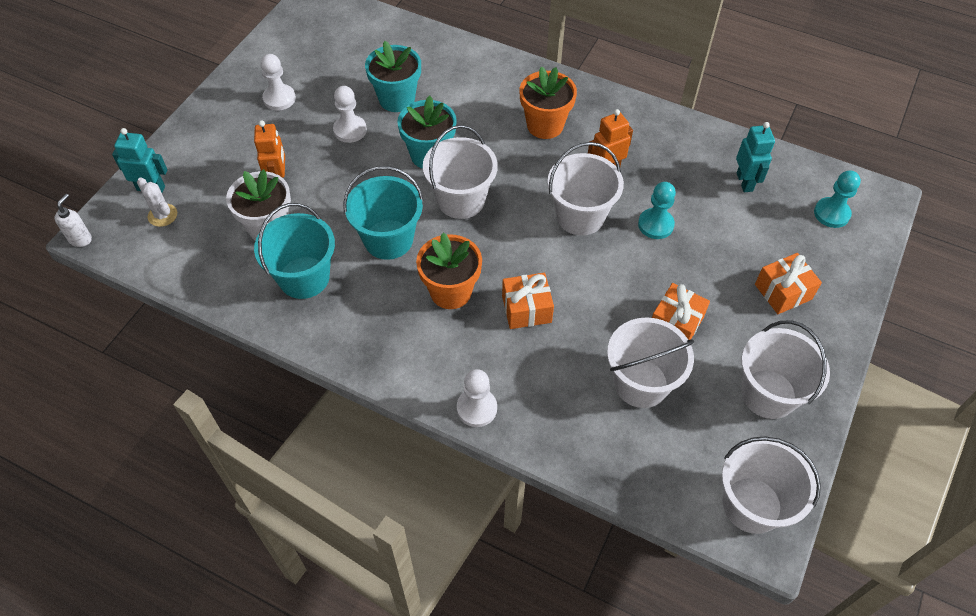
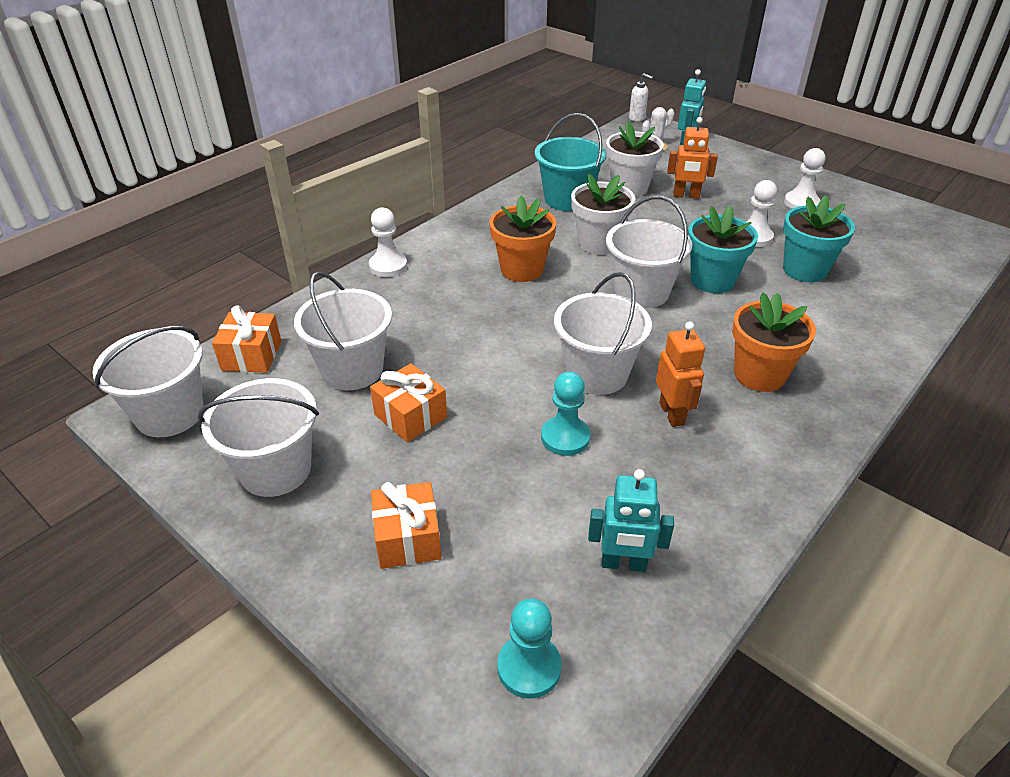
camera: 105 degrees right, 15 degrees down
turquoise bucket [343,166,424,260] -> white flower pot [571,174,635,255]
orange gift [502,273,554,329] -> orange gift moved to [212,306,281,373]

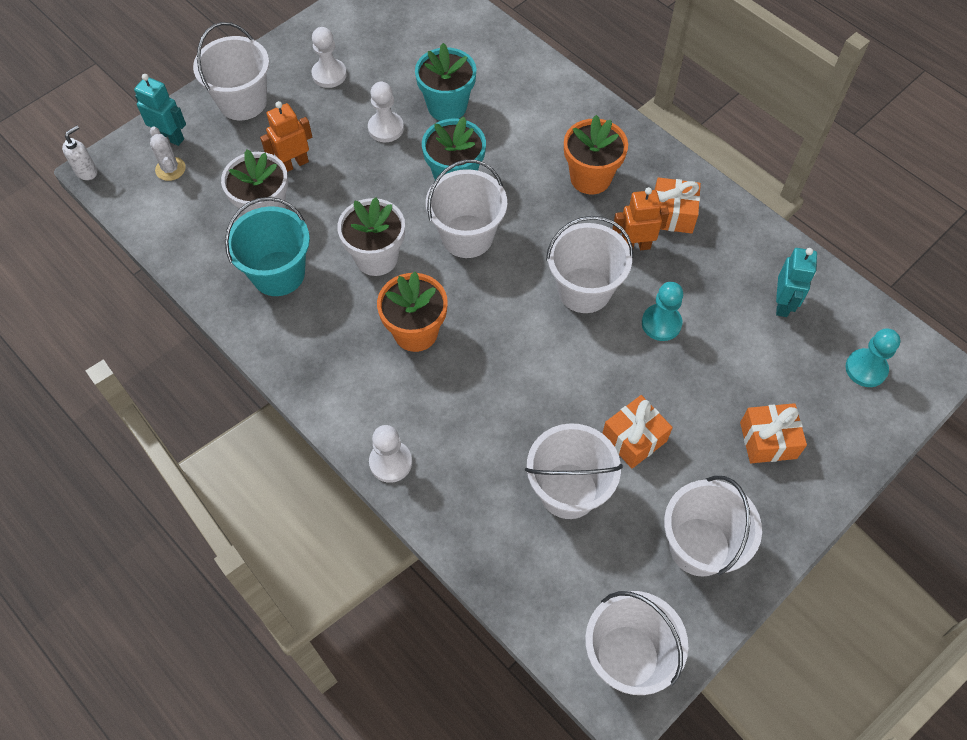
camera: 85 degrees left, 20 degrees up
orange gift [212,306,281,373] -> orange gift moved to [655,177,701,234]
orange robot [667,117,718,199] -> orange robot turned 135 degrees counterclockwise [260,101,312,172]
none -> white bucket [193,22,269,120]

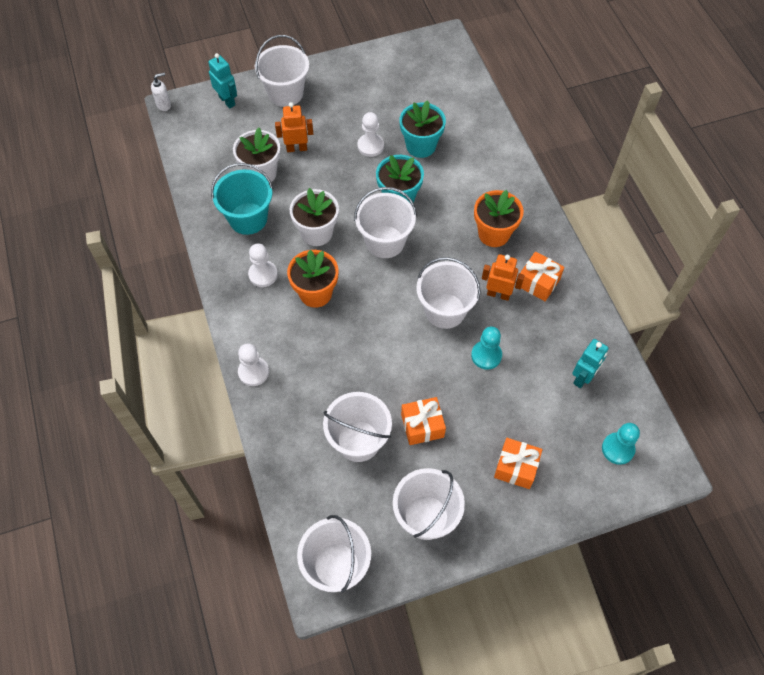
camera: 25 degrees right, 0 degrees up
white cactus [150,127,186,181] -> none
white pawn [311,27,347,88] -> white pawn moved to [248,244,278,287]

